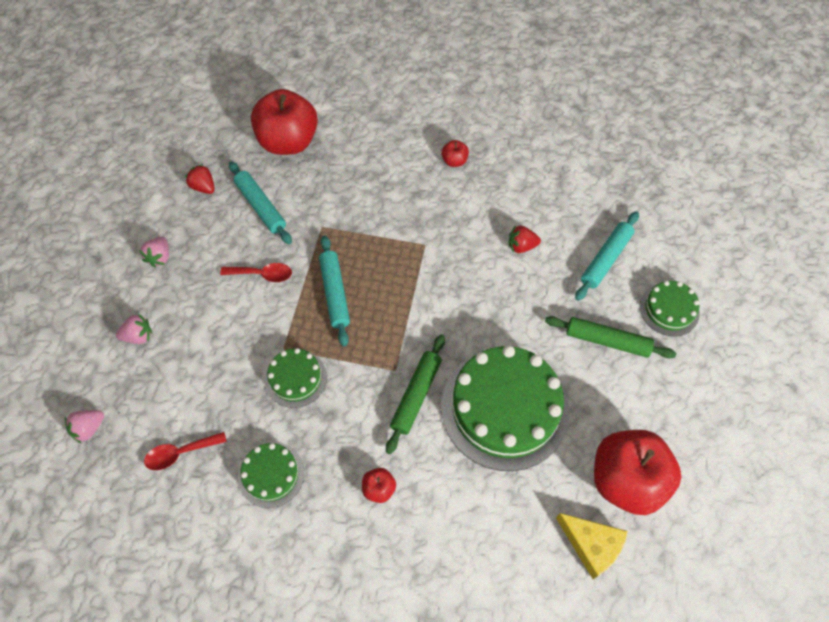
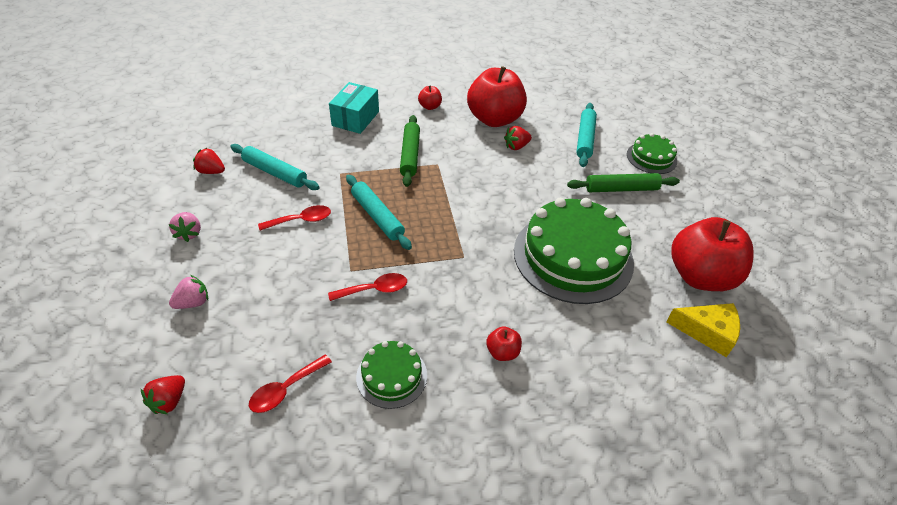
camera: 25 degrees left, 15 degrees down
pink strawberry [65,410,104,444] -> red strawberry [141,375,185,414]
red apple [251,89,318,155] -> red apple moved to [467,66,527,127]
green cake [265,348,327,408] -> red spoon [328,273,407,301]
green rolling pin [386,334,445,454] -> green rolling pin moved to [400,115,420,187]
none -> turquoise box [329,82,379,134]

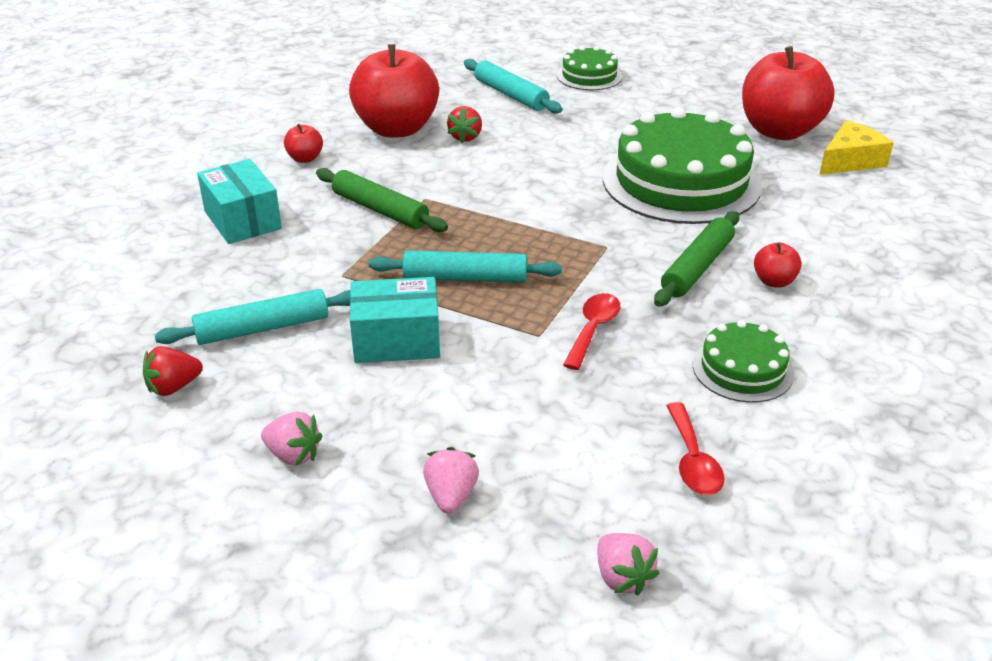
camera: 50 degrees left, 10 degrees down
red strawberry [141,375,185,414] -> pink strawberry [598,533,659,595]
red spoon [258,205,331,231] -> turquoise box [350,277,440,363]
green rolling pin [567,173,680,192] -> green rolling pin moved to [654,211,739,307]

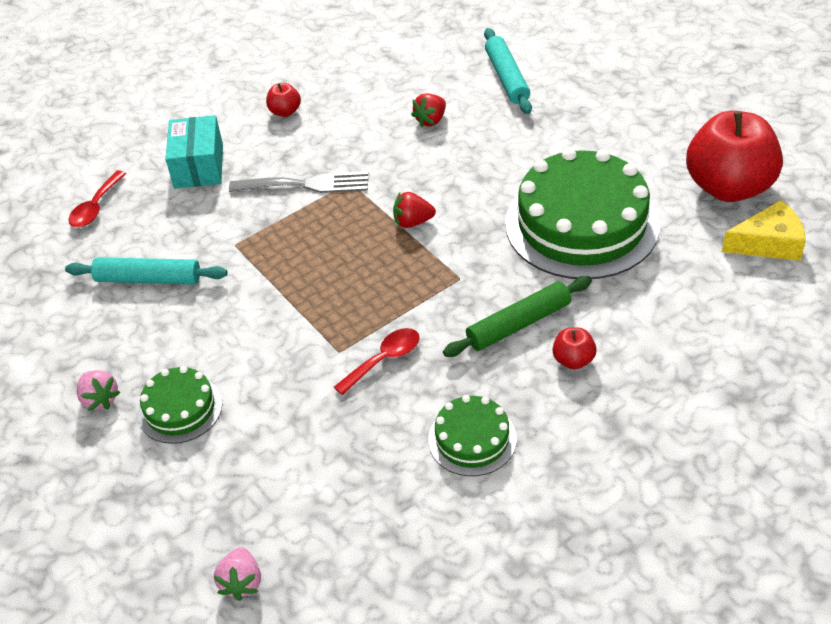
camera: 30 degrees right, 10 degrees up
red strawberry [143,346,203,396] -> red strawberry moved to [393,192,436,228]
green rolling pin [316,168,448,232] -> grey fork [229,171,368,193]
red apple [349,44,439,138] -> none
turquoise box [350,277,440,363] -> none
turquoise rolling pin [369,250,562,283] -> none
pink strawberry [423,447,479,513] -> none
green cake [557,46,622,90] -> green cake moved to [138,366,223,444]
red spoon [666,402,725,495] -> red spoon moved to [68,171,126,227]

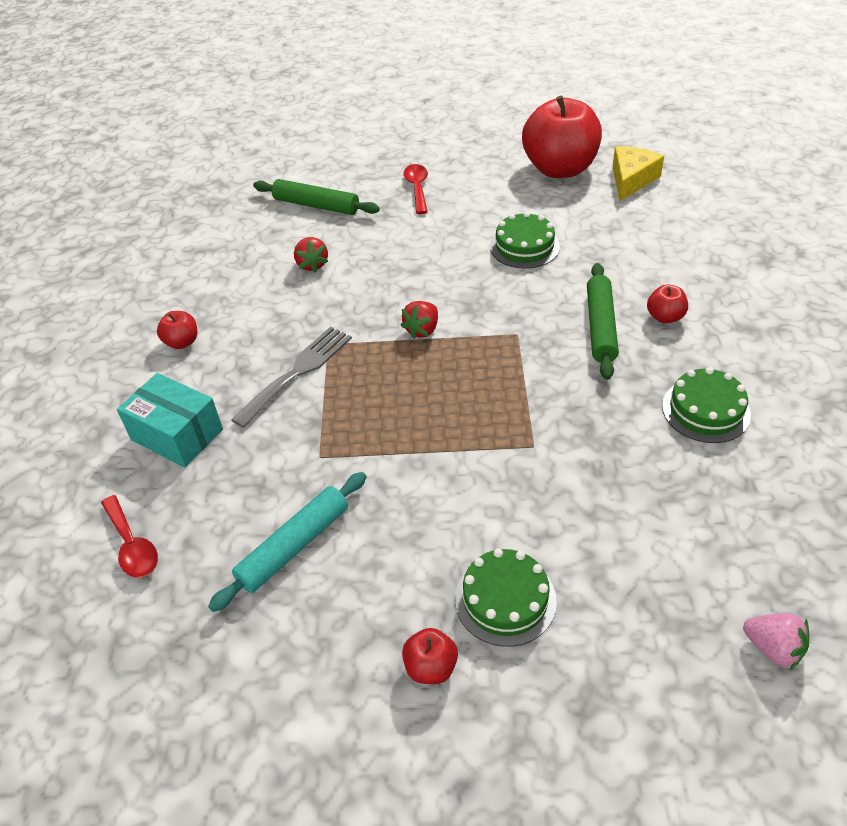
camera: 55 degrees left, 0 degrees up
pink strawberry [77,370,120,411] -> red apple [402,628,458,684]
red spoon [334,328,420,395] -> red spoon moved to [403,164,428,214]
turquoise rolling pin [484,28,532,114] -> green rolling pin [253,179,380,215]
green cake [505,148,660,279] -> green cake [490,212,560,269], size x0.49

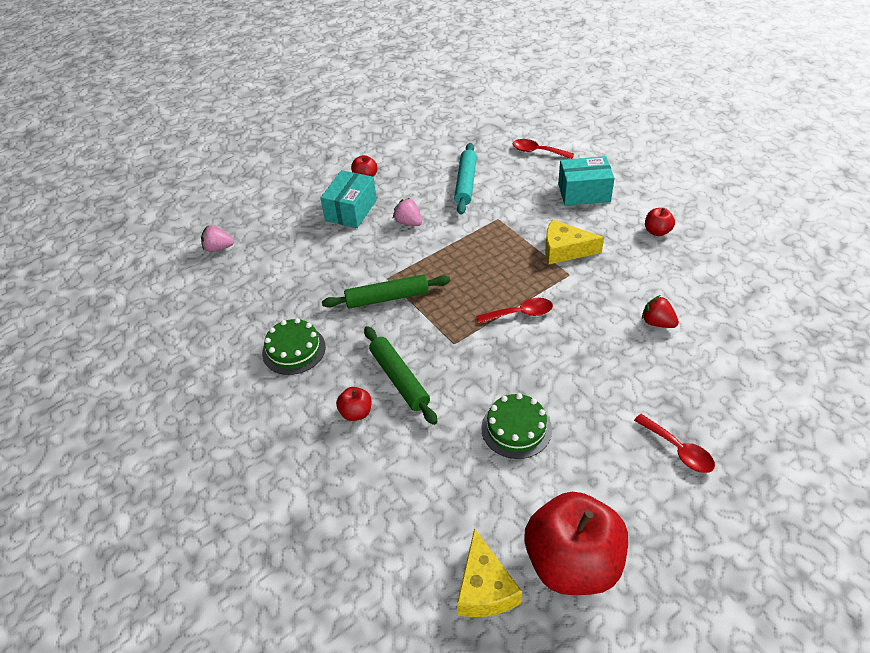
camera: 145 degrees right, 0 degrees up
grey fork [231,326,352,428] -> yellow cheese [545,219,604,264]
green rolling pin [253,179,380,215] -> green rolling pin moved to [322,274,450,309]
red strawberry [400,301,438,339] -> red spoon [476,298,553,324]
green cake [455,549,557,647] -> turquoise box [321,170,377,228]
none -> pink strawberry [393,198,422,226]

